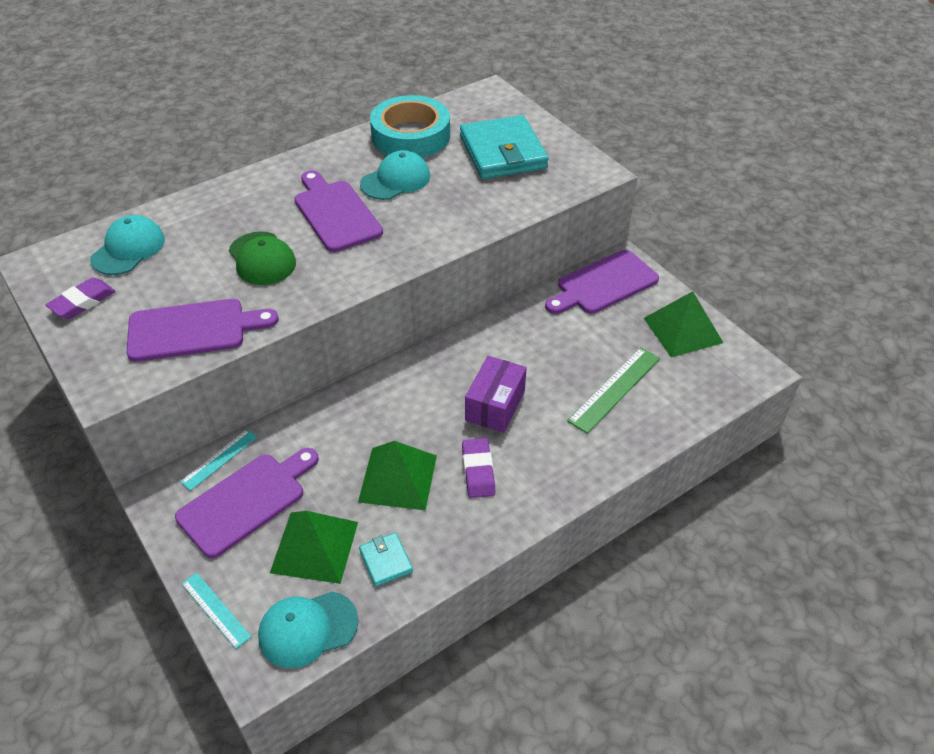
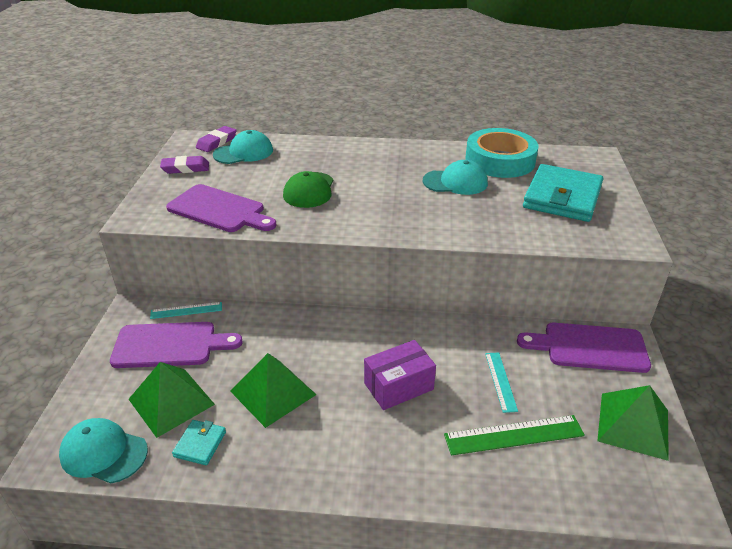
camera: 40 degrees right, 10 degrees down
turquoise ruler [181,573,252,649] -> turquoise ruler moved to [485,352,518,413]
purple cutting board [295,170,383,252] -> none
purple eraser [462,438,495,498] -> purple eraser moved to [196,126,237,152]

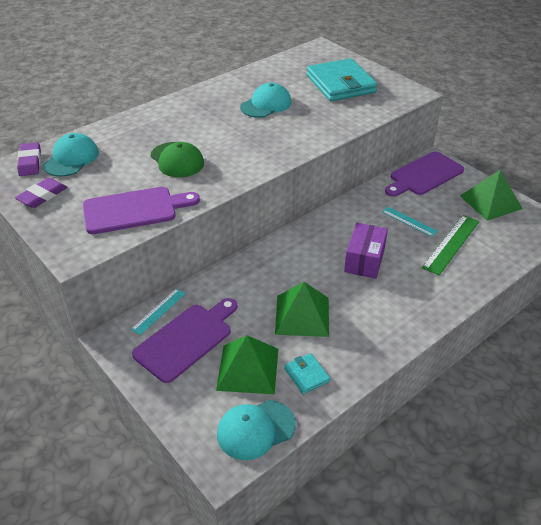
camera: 45 degrees left, 5 degrees up
turquoise tape [465,128,538,178] -> none

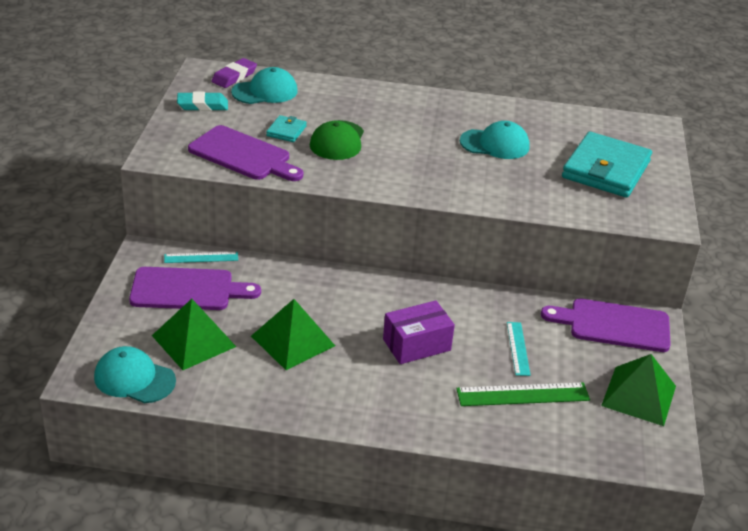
camera: 45 degrees right, 5 degrees down
purple eraser [15,178,67,208] -> turquoise eraser [177,92,228,111]
turquoise wallet [284,353,330,394] -> turquoise wallet moved to [266,115,307,142]

